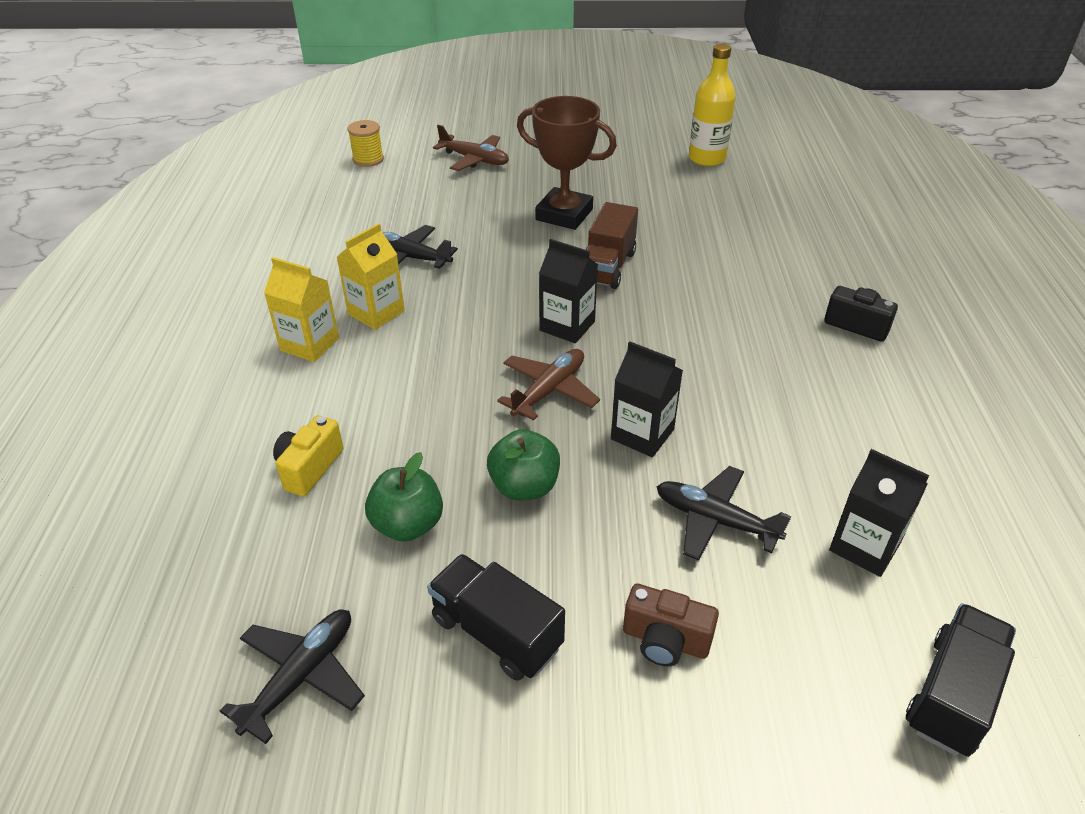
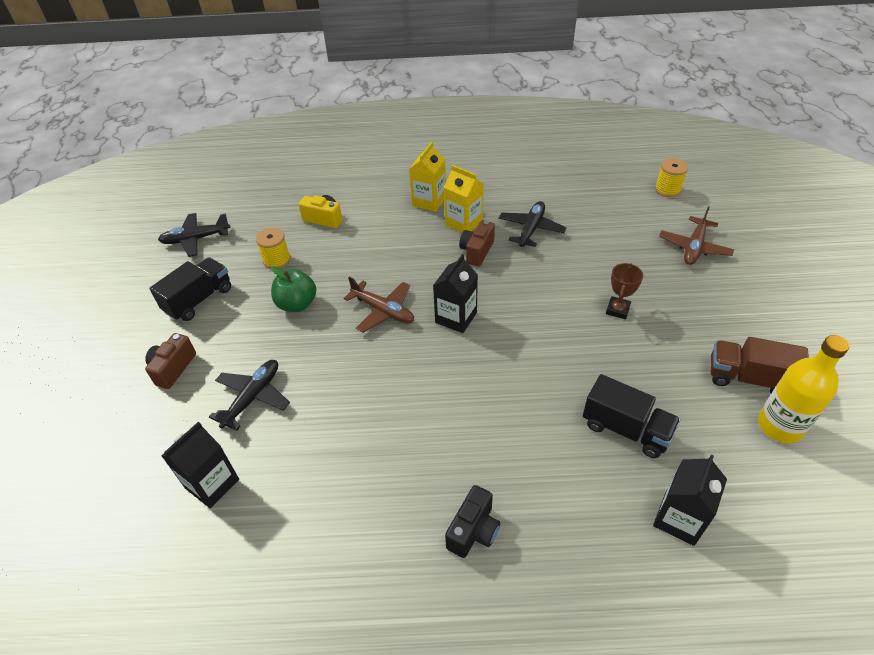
camera: 90 degrees right, 5 degrees up
black plane [220,610,365,744] -> black plane turned 135 degrees clockwise [158,213,231,257]
green apple [365,452,443,542] -> yellow spool [256,228,291,269]
brown trophy [517,96,617,230] -> brown trophy [606,263,643,319], size x0.51
brown truck [586,202,638,289] -> brown truck moved to [711,337,809,393]
black carton [611,341,683,457] -> black carton moved to [653,454,727,546]
black truck [906,603,1016,757] -> black truck moved to [583,374,680,458]
none -> brown camera [459,220,495,266]

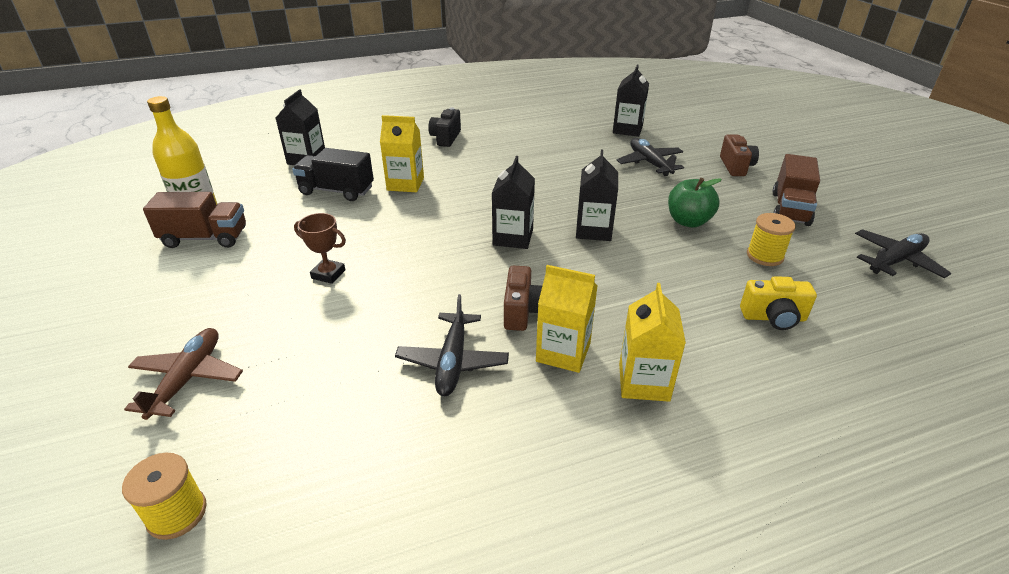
camera: 160 degrees right, 10 degrees down
black truck [149,257,231,321] -> brown truck [772,154,820,226]
black plane [209,360,290,431] -> black plane turned 150 degrees clockwise [617,138,684,176]
brown plane [344,276,414,333] -> black carton [576,150,618,241]
brown trophy [606,263,643,319] -> brown trophy turned 75 degrees counterclockwise [294,213,346,284]
none -> yellow carton [380,115,424,192]

